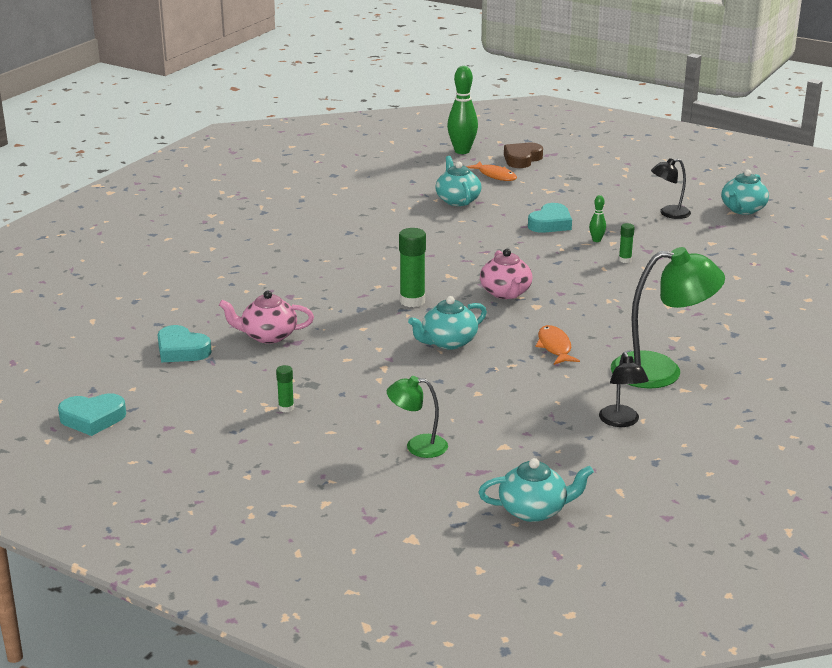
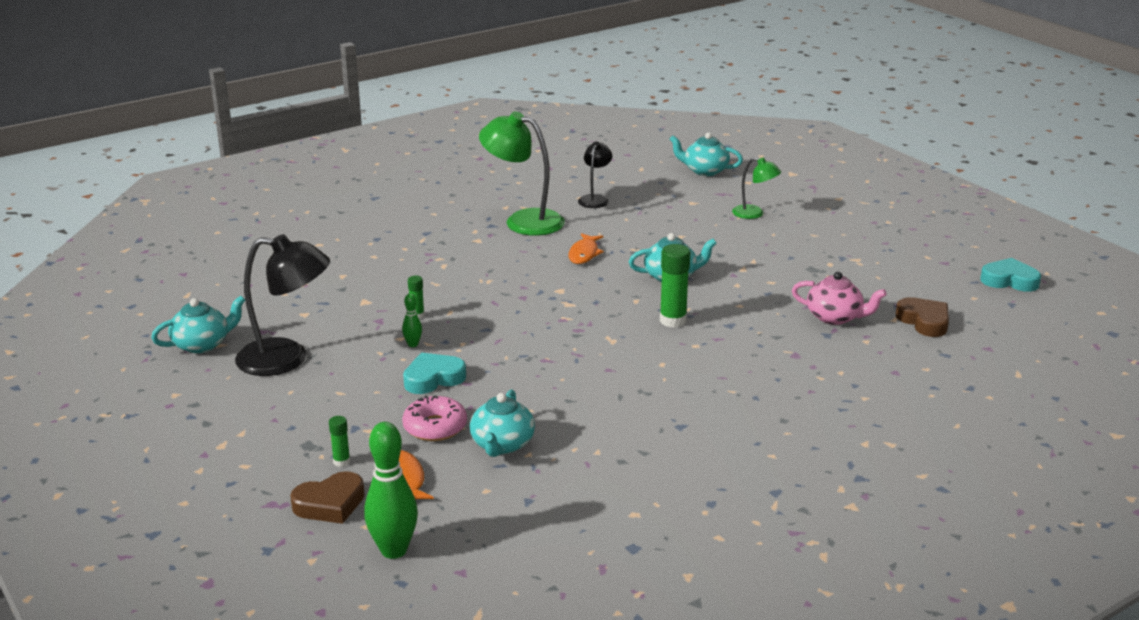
camera: 155 degrees left, 0 degrees up
turquoise heart [157,325,212,362] -> brown heart [895,297,949,337]
green glue stick [276,365,294,412] -> green glue stick moved to [329,416,350,467]
pink teapot [480,249,533,299] -> none
black lamp [651,158,691,219] -> black lamp [235,234,330,376], size x1.84
none -> pink donut [402,395,467,441]

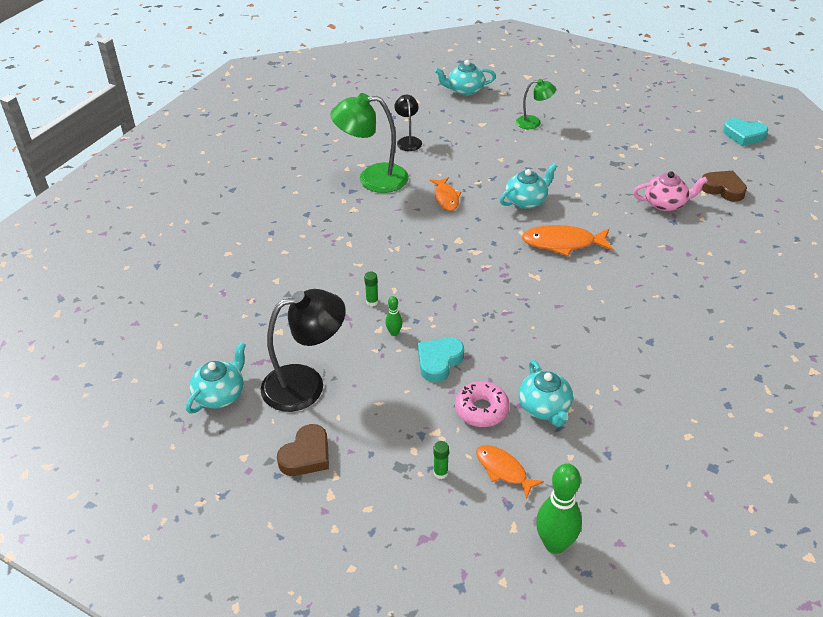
camera: 25 degrees left, 15 degrees up
brown heart [290,471,365,524] -> brown heart moved to [277,424,329,476]
green glue stick [660,244,690,328] -> orange fish [522,225,613,256]
turquoise heart [980,258,1041,292] -> turquoise heart turned 150 degrees counterclockwise [723,118,768,146]

